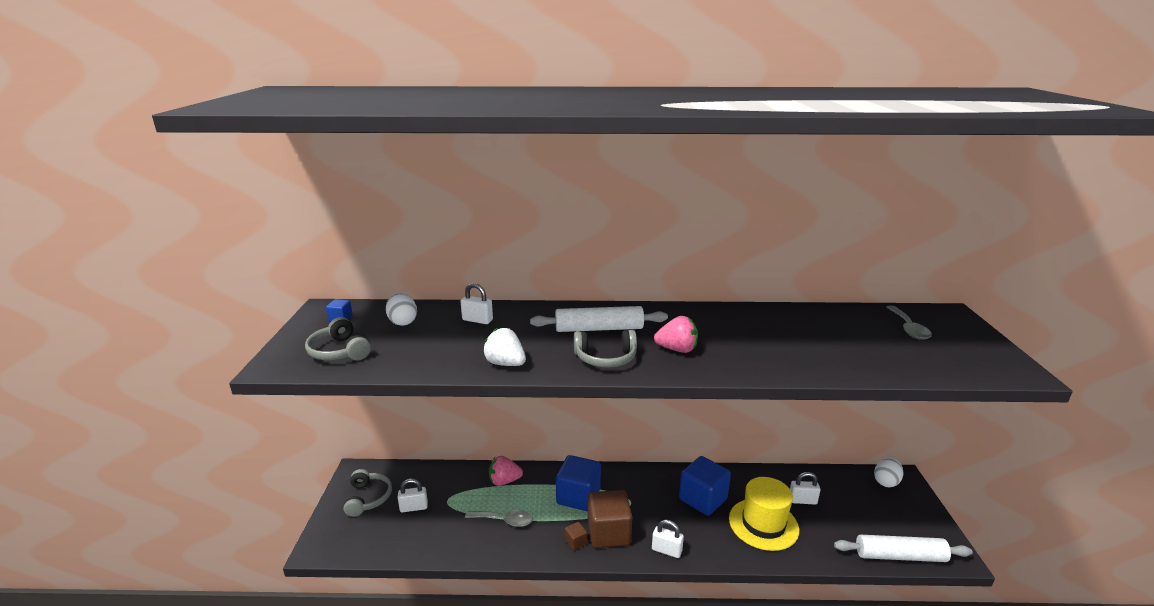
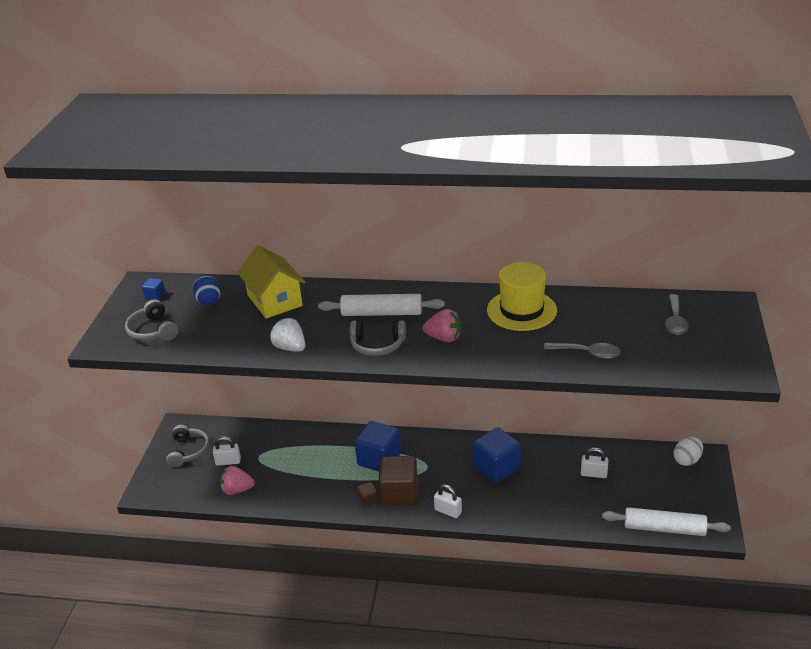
camera: 10 degrees right, 10 degrees up
white egg [386,293,417,326] -> blue egg [193,275,221,305]
white padlock [460,283,493,324] -> yellow house [237,245,305,319]
grey spoon [465,510,533,527] -> grey spoon moved to [544,343,621,359]
pink strawberry [489,456,523,486] -> pink strawberry moved to [220,466,255,495]
yellow hat [729,477,799,551] -> yellow hat moved to [487,262,557,331]

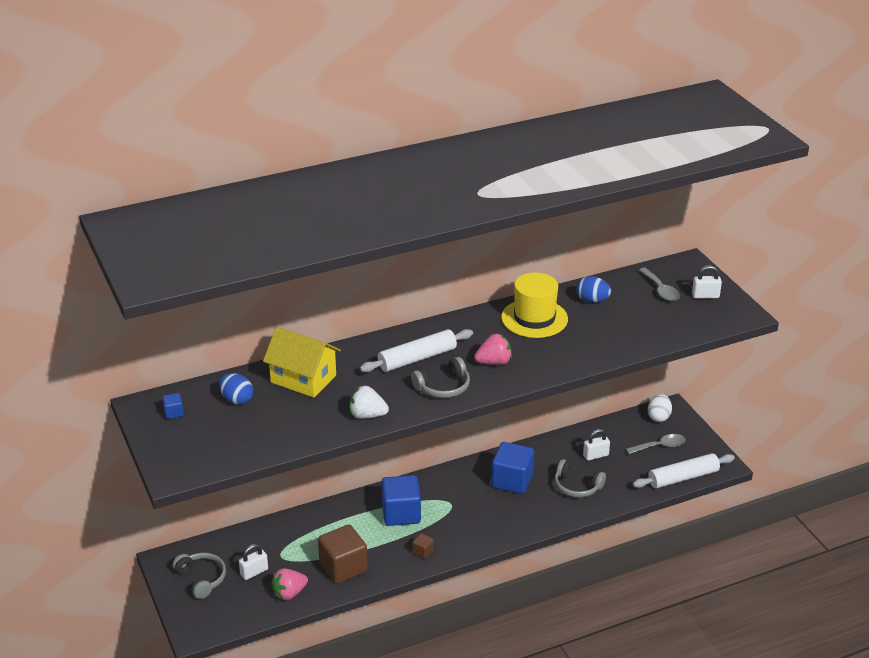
camera: 35 degrees left, 0 degrees up
grey headphones [125,299,179,341] -> grey headphones moved to [555,459,606,497]
brown cube [379,456,418,505] -> brown cube moved to [318,525,368,584]
white padlock [434,484,462,518] -> white padlock moved to [692,265,722,299]
grey spoon [544,343,621,359] -> grey spoon moved to [626,434,686,454]
none -> blue egg [576,276,611,303]

